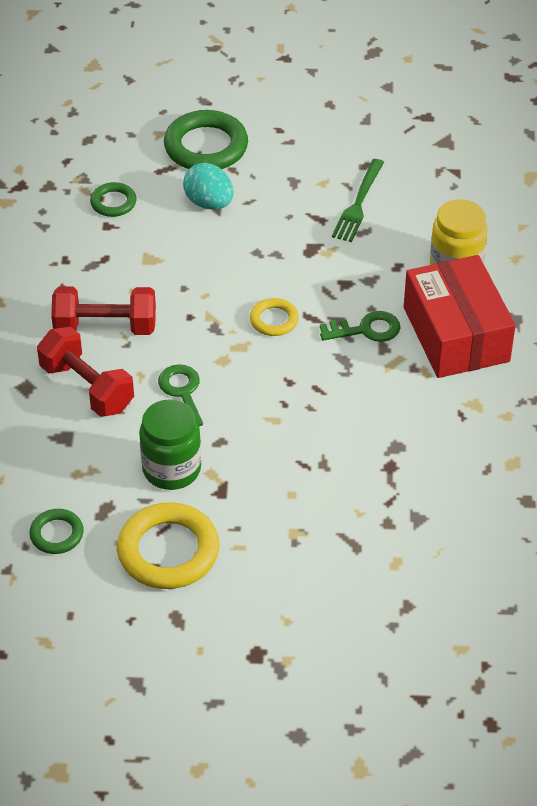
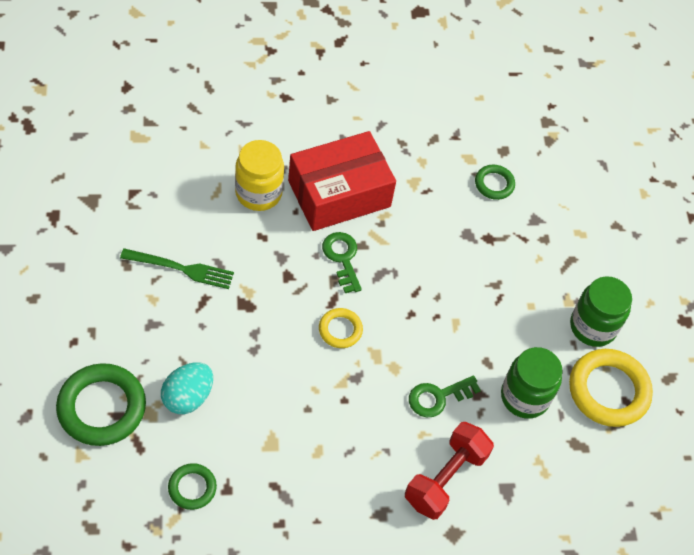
camera: 105 degrees left, 10 degrees up
green ring [29,509,84,554] -> green ring moved to [475,165,515,200]
red dumbbell [51,286,156,335] -> none
none -> green jar [570,276,632,347]

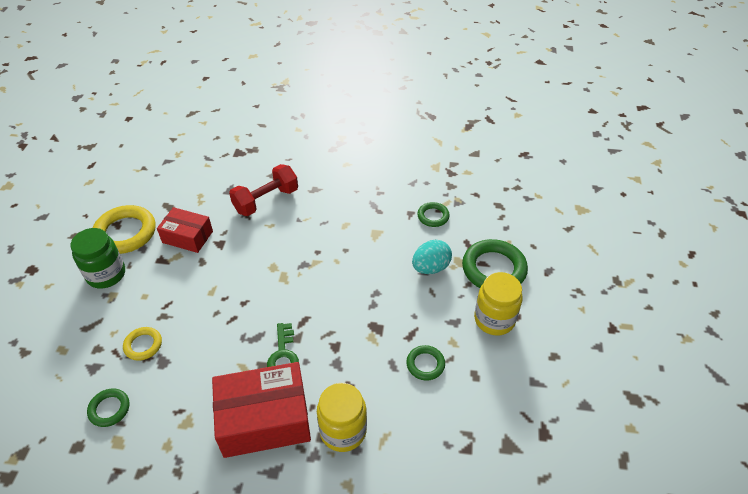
camera: 160 degrees left, 10 degrees down
green fork [120,248,234,289] -> green ring [406,345,445,380]
yellow ring [319,308,363,348] -> yellow ring moved to [123,327,162,361]
green key [409,375,481,417] -> none
green jar [501,347,563,419] -> red box [157,207,213,253]
none -> yellow jar [474,272,523,335]

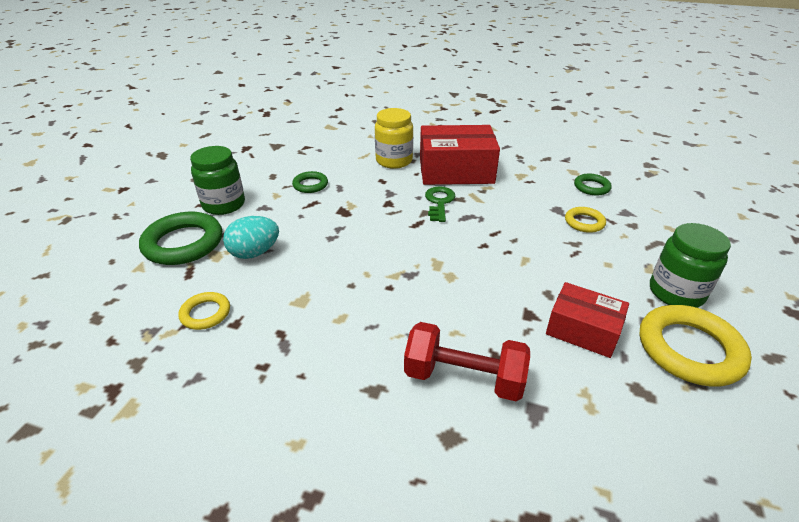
camera: 170 degrees left, 10 degrees down
red dumbbell [229,164,298,216] -> red dumbbell turned 45 degrees clockwise [404,322,530,401]
green ring [417,202,450,227] -> yellow ring [178,292,230,330]
yellow jar [474,272,523,335] -> green jar [190,146,245,215]

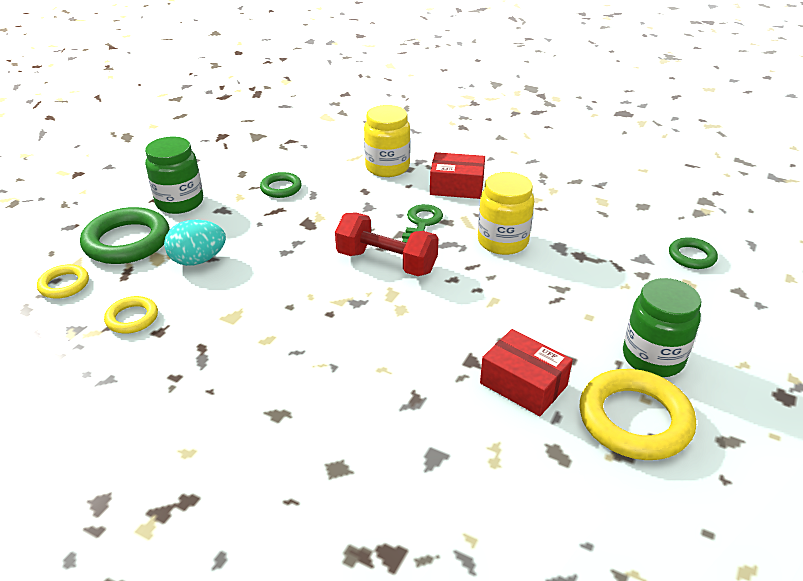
camera: 10 degrees right, 0 degrees up
red dumbbell [404,322,530,401] -> red dumbbell moved to [335,213,439,276]
red box [420,125,500,185] -> red box [430,152,485,199], size x0.60
yellow ring [565,207,606,233] -> yellow ring moved to [37,264,89,299]
green ring [574,174,612,195] -> green ring moved to [669,237,718,269]
none -> yellow jar [478,172,534,255]

